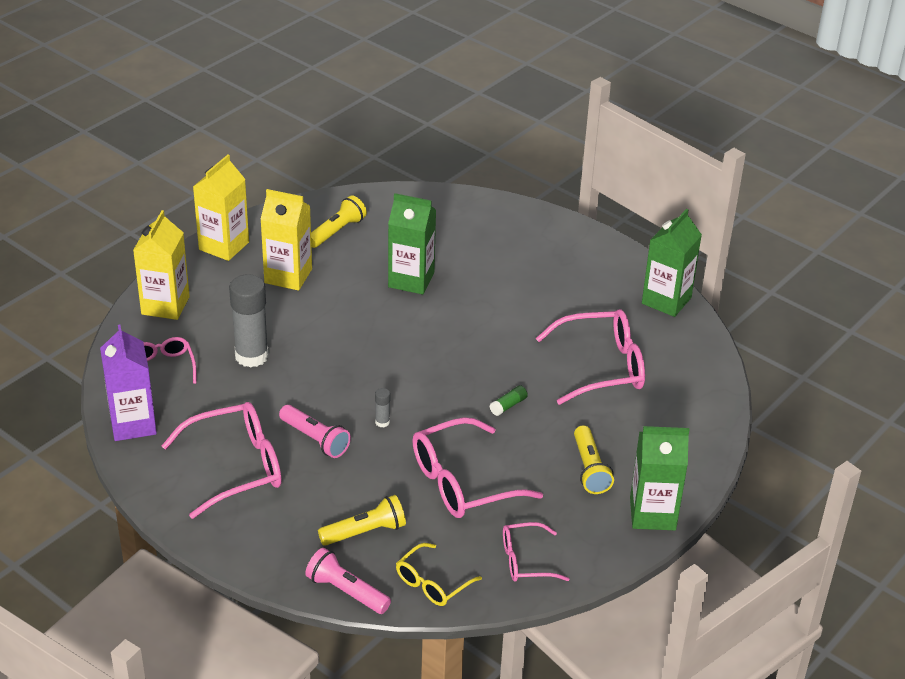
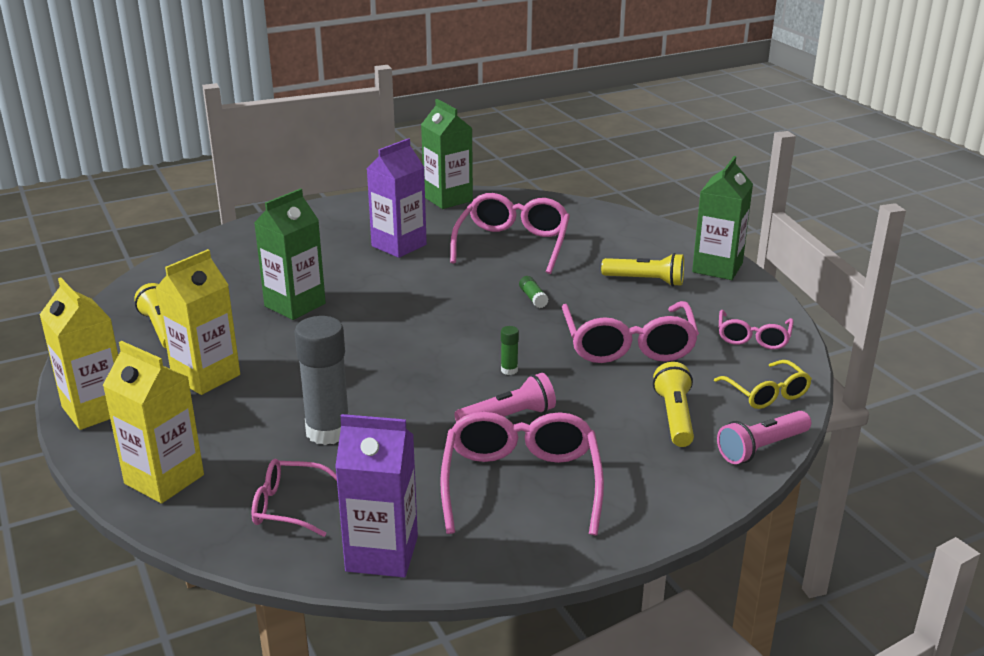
camera: 65 degrees left, 10 degrees down
grey glue stick [375,388,390,427] -> green glue stick [501,326,519,375]
none -> purple carton [367,138,427,258]

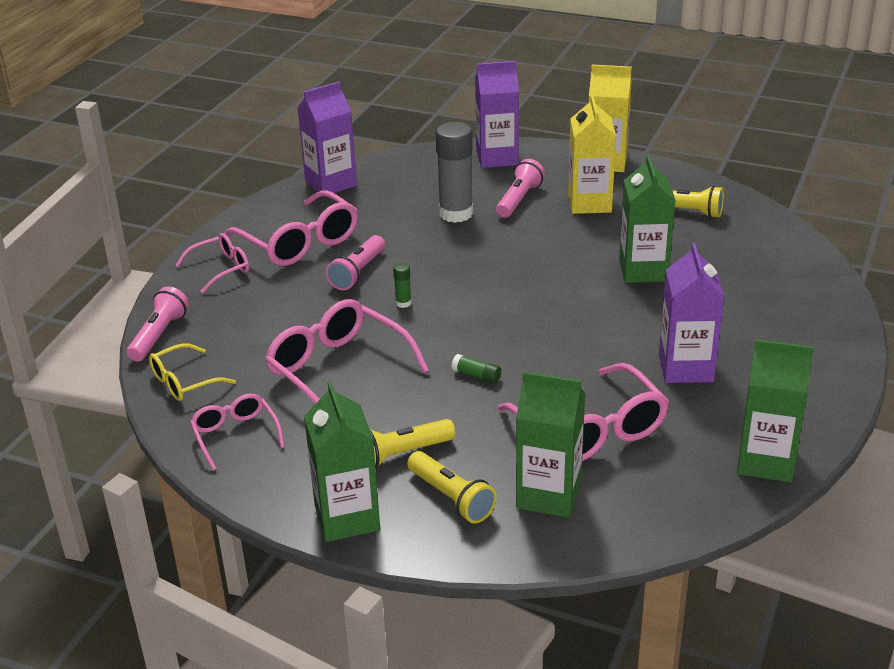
camera: 140 degrees right, 5 degrees up
yellow carton [103,341,204,504] -> purple carton [475,61,519,168]
pink glasses [252,459,337,537] -> pink glasses moved to [175,233,249,293]
yellow flashlight [653,362,694,447] -> yellow flashlight moved to [407,451,497,523]
yellow glasses [714,360,812,409] -> yellow glasses turned 60 degrees counterclockwise [149,343,236,401]
none -> pink flashlight [496,159,545,218]
none -> green carton [516,371,586,518]

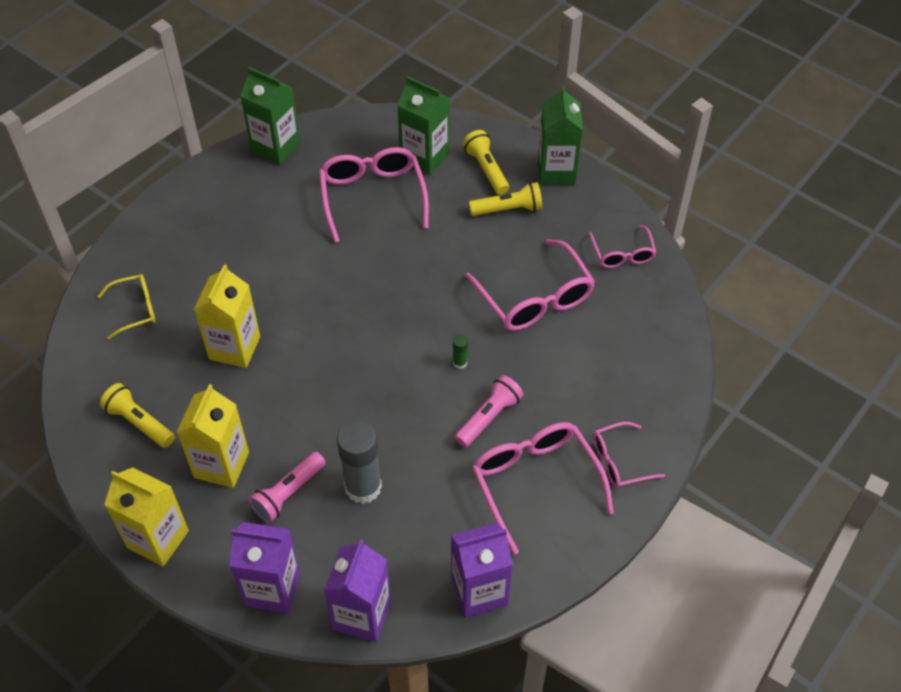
camera: 165 degrees left, 20 degrees up
pink flashlight [127,286,189,362] -> none
yellow glasses [149,343,236,401] -> yellow glasses moved to [97,274,156,340]
green glue stick [452,354,501,383] -> none
green carton [619,155,676,283] -> yellow carton [194,264,260,368]
purple carton [659,243,724,383] -> purple carton moved to [324,540,391,642]

